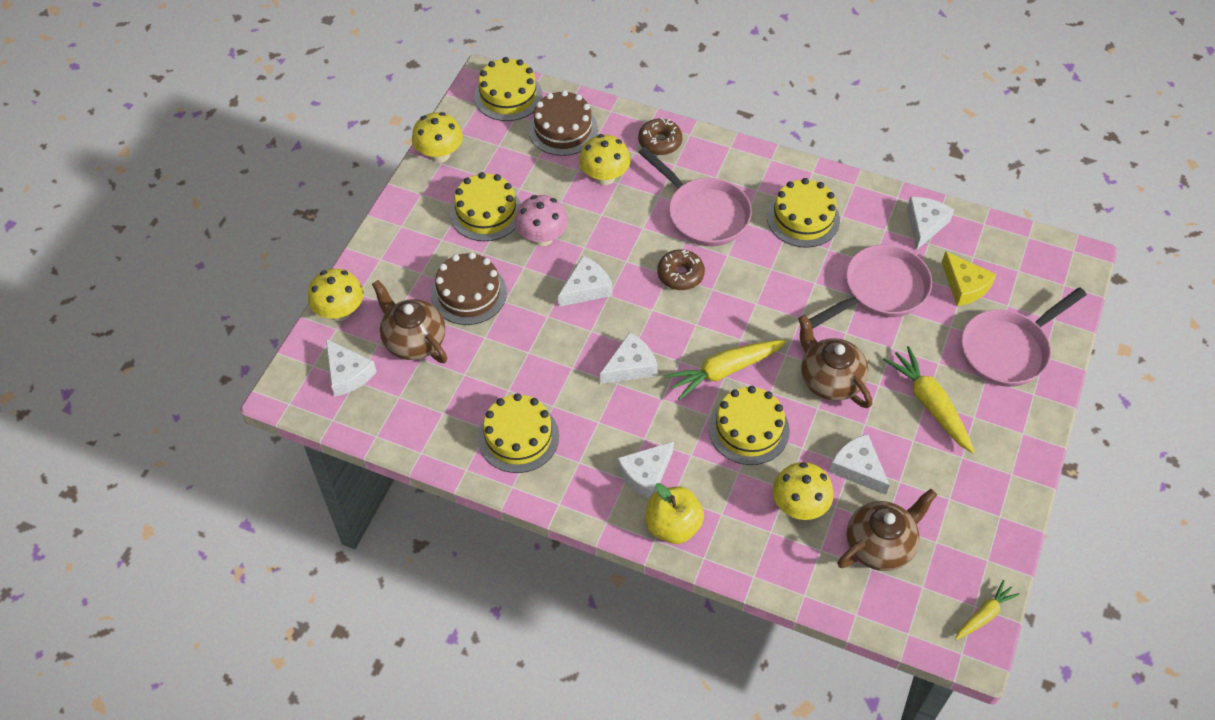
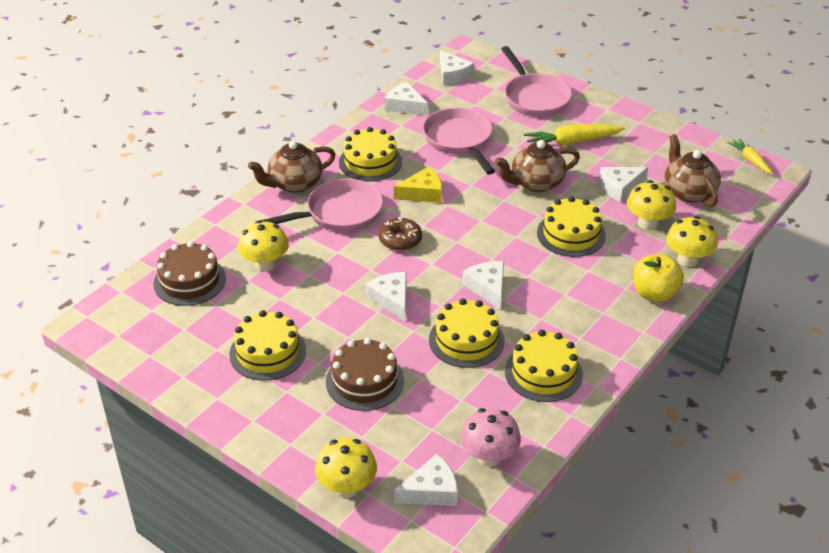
camera: 75 degrees left, 15 degrees down
brown teapot [372,280,447,363] -> brown teapot moved to [248,141,336,193]
yellow mushroom [412,112,463,163] -> yellow mushroom moved to [666,216,718,267]
yellow cake [474,57,542,121] -> yellow cake moved to [429,299,505,368]
pink mushroom [515,195,568,246] -> pink mushroom moved to [460,408,521,467]
white cheese [617,441,674,499] -> white cheese moved to [440,50,475,85]
brown donut [638,118,682,155] -> none
yellow carrot [665,340,786,400] -> none
yellow cheese [942,251,997,306] -> yellow cheese moved to [394,166,442,203]

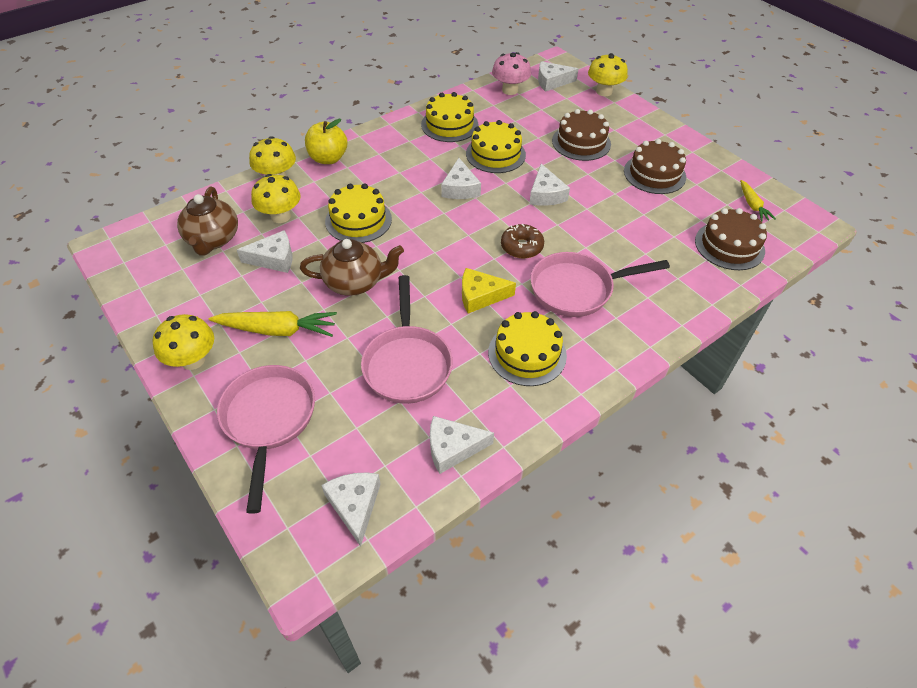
camera: 165 degrees left, 10 degrees up
yellow cake [229,310,306,381] -> brown cake [624,139,686,194]
yellow mushroom [238,221,289,272] -> yellow mushroom moved to [153,314,214,370]
brown teapot [248,141,336,193] -> none
white cheese [385,82,428,116] -> white cheese turned 120 degrees clockwise [430,416,494,474]
yellow carrot [728,139,772,174] -> yellow carrot moved to [740,180,776,221]

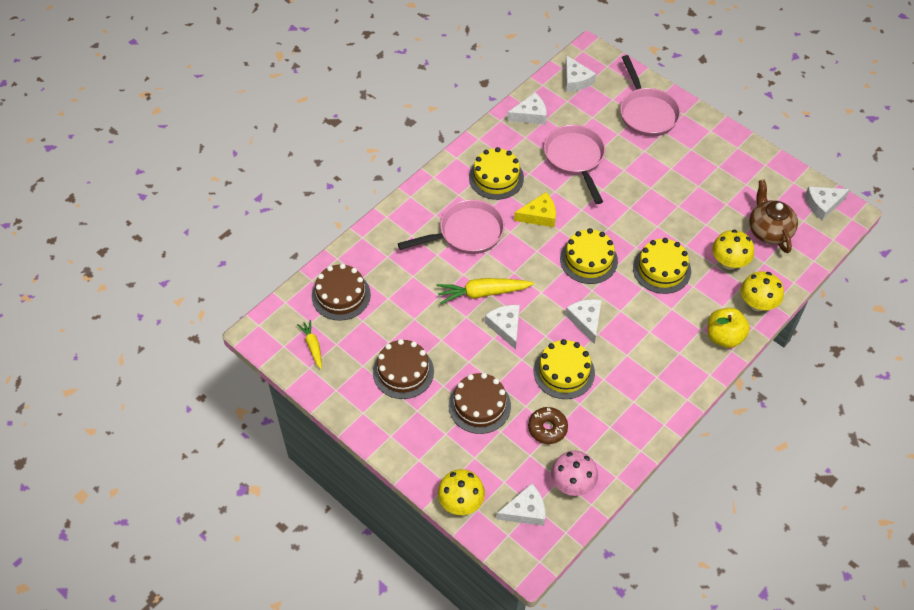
camera: 170 degrees right, 5 degrees up
yellow mushroom [153,314,214,370] -> none
yellow carrot [209,311,337,337] -> yellow carrot moved to [436,278,534,304]
white cheese [237,230,292,273] -> white cheese moved to [805,186,850,220]
brown teapot [300,239,404,296] -> none
yellow cake [421,92,478,142] -> yellow cake moved to [560,228,618,284]
brown donut [501,224,544,259] -> brown donut moved to [528,407,568,444]

